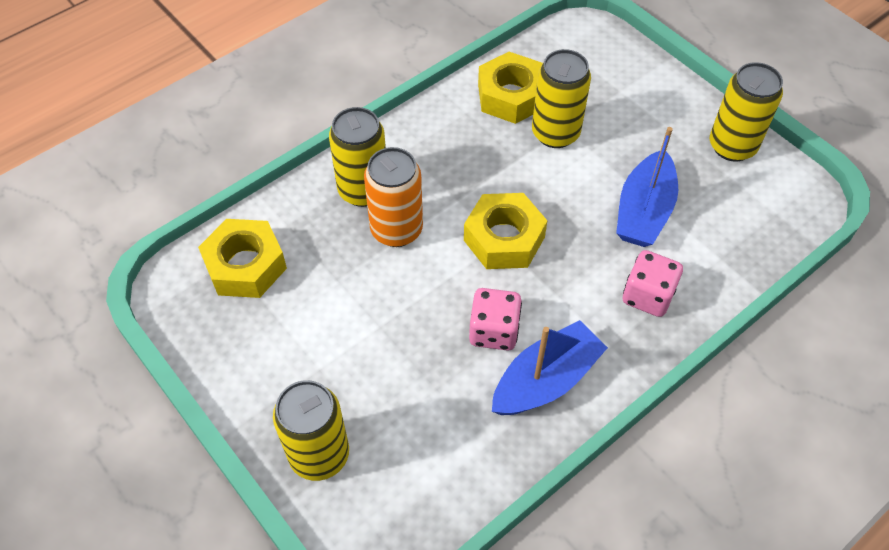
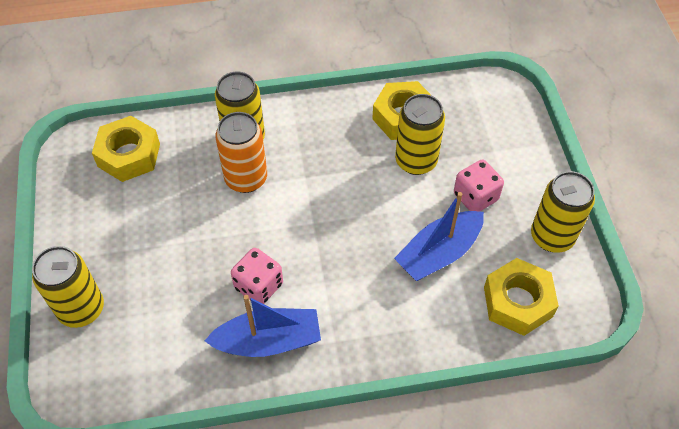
camera: 30 degrees right, 0 degrees up
yellow nut [464,193,547,269] -> yellow nut moved to [484,258,559,336]
pink dice [623,250,683,317] -> pink dice moved to [454,160,504,212]

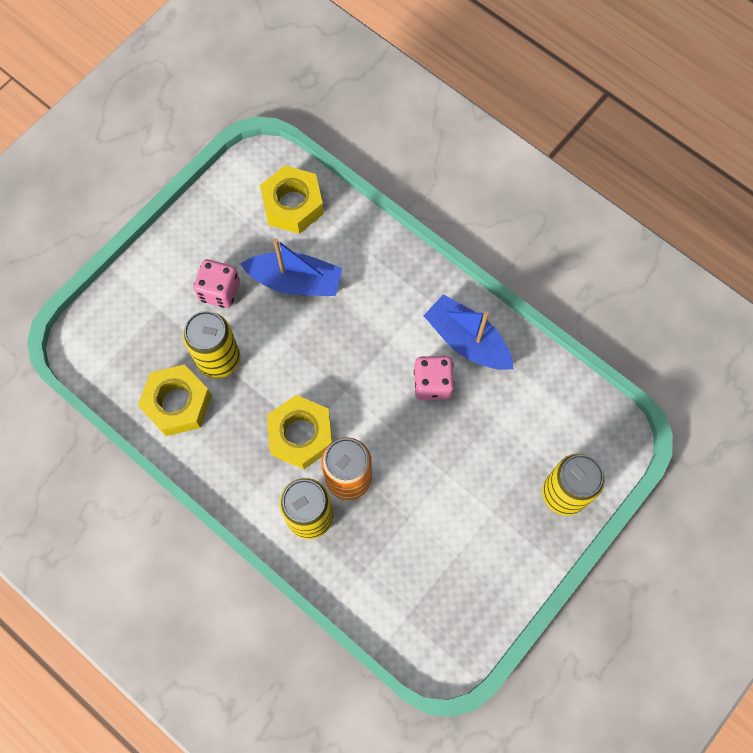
camera: 130 degrees left, 15 degrees up
yellow nut [92,116,160,182] -> yellow nut moved to [267,395,332,469]
yellow can [531,171,595,253] -> none

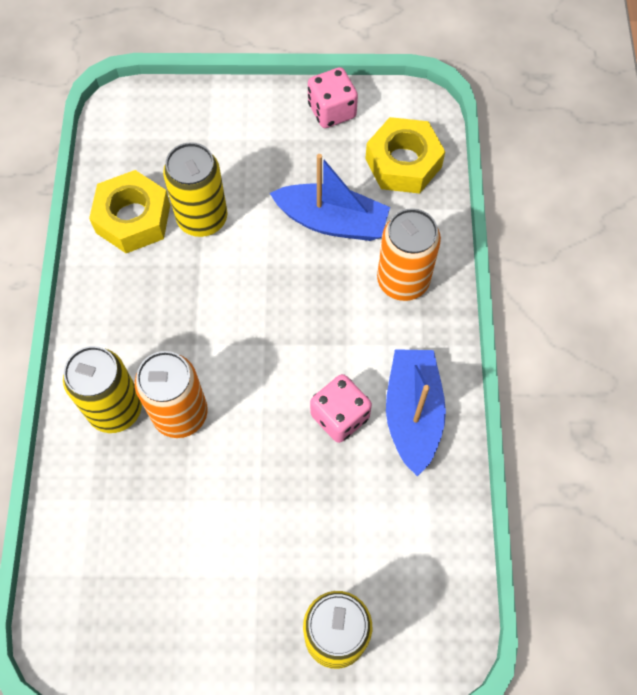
camera: 50 degrees right, 5 degrees down
pink dice [193,259,240,308] -> pink dice moved to [308,67,358,128]
blue boat [240,238,342,296] -> blue boat turned 45 degrees counterclockwise [270,154,390,241]
yellow nut [267,395,332,469] -> none
none -> orange can [377,208,441,301]

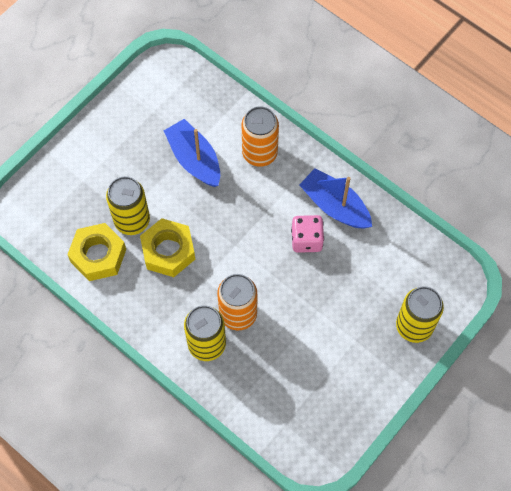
camera: 50 degrees left, 0 degrees up
blue boat [270,154,390,241] -> blue boat turned 90 degrees counterclockwise [164,119,220,187]
pink dice [308,67,358,128] -> none
yellow nut [365,117,445,194] -> yellow nut moved to [140,218,195,277]

